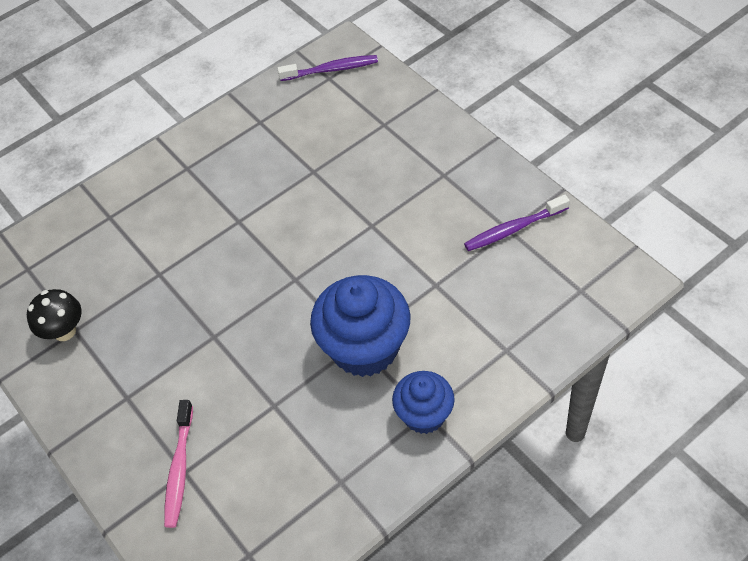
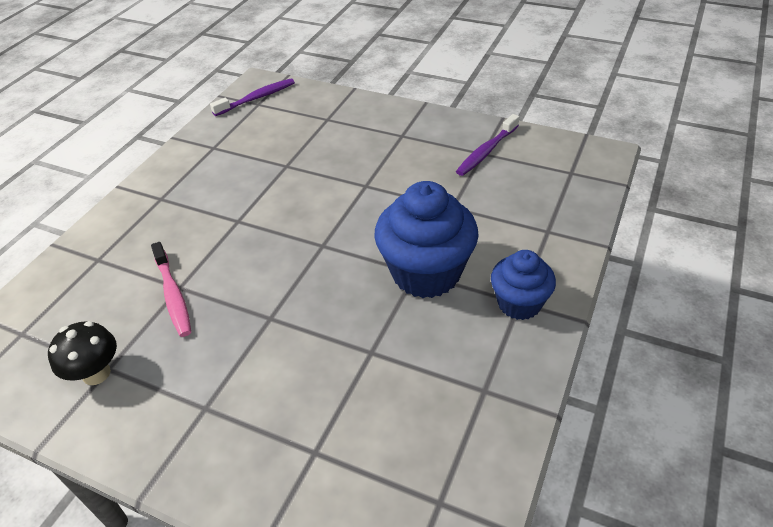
camera: 30 degrees left, 10 degrees down
pink toothbrush [164,400,193,528] -> pink toothbrush moved to [151,242,191,337]

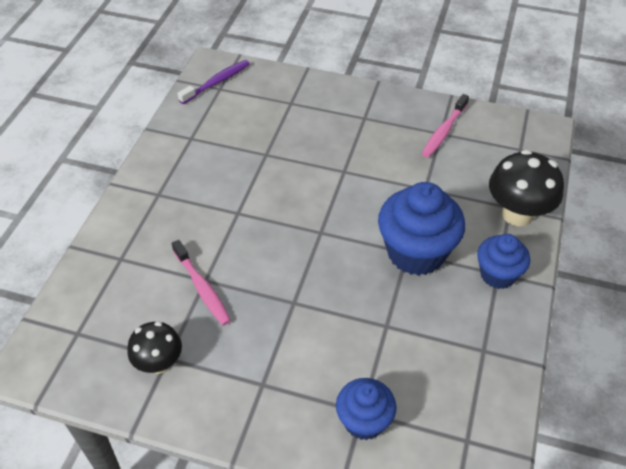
camera: 10 degrees left, 5 degrees up
purple toothbrush [456,114,519,176] -> pink toothbrush [422,94,469,158]
none -> blue cupcake [336,378,397,440]
none -> black mushroom [489,150,564,227]

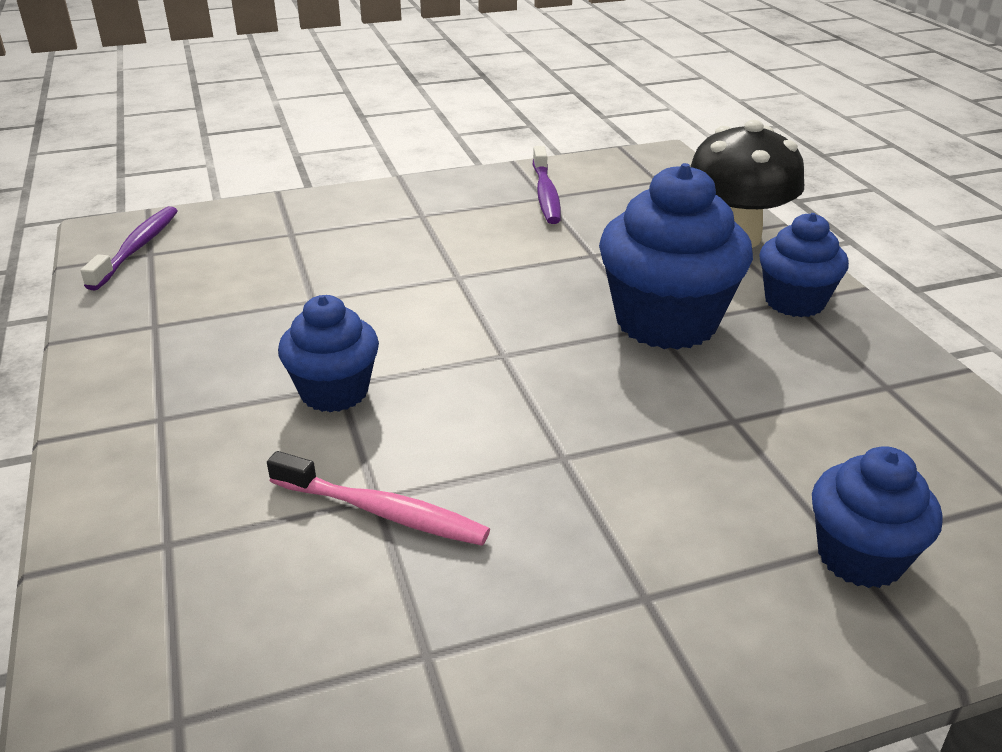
camera: 35 degrees left, 15 degrees down
black mushroom [127,321,182,374] -> none
pink toothbrush [422,94,469,158] -> purple toothbrush [533,146,561,224]
none -> blue cupcake [278,295,379,412]

